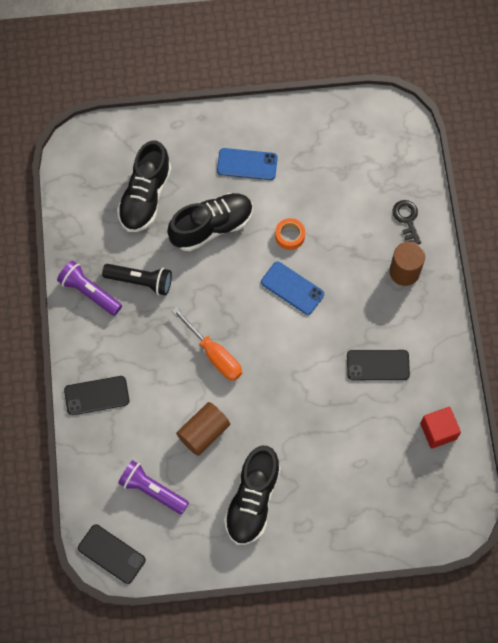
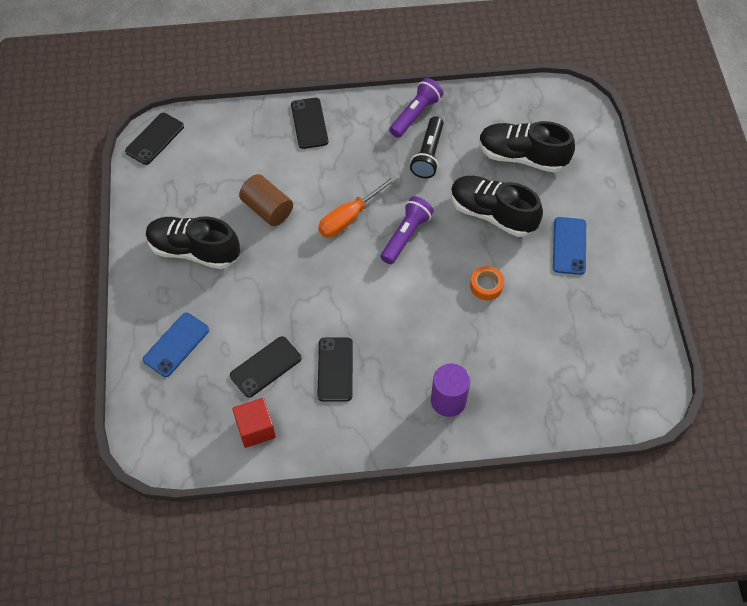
camera: 90 degrees right, 10 degrees down
purple flashlight [118,460,189,514] -> purple flashlight moved to [381,196,434,264]
black shoe [167,193,253,251] -> black shoe turned 150 degrees clockwise [451,176,543,237]
blue phone [261,262,324,315] -> blue phone moved to [143,313,209,377]
brown cylinder [389,242,425,286] -> purple cylinder [431,363,470,417]
black key [393,200,421,244] -> none
none -> black phone [230,336,302,398]

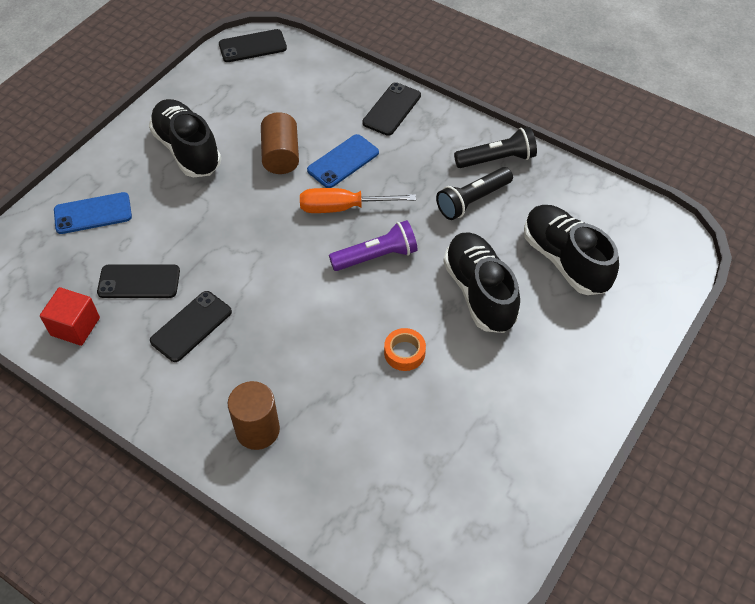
camera: 40 degrees right, 5 degrees down
purple flashlight [389,78,443,138] -> black flashlight [454,127,537,168]
purple cylinder [431,363,470,417] -> brown cylinder [228,381,280,450]
blue phone [553,217,586,275] -> blue phone moved to [307,134,379,188]

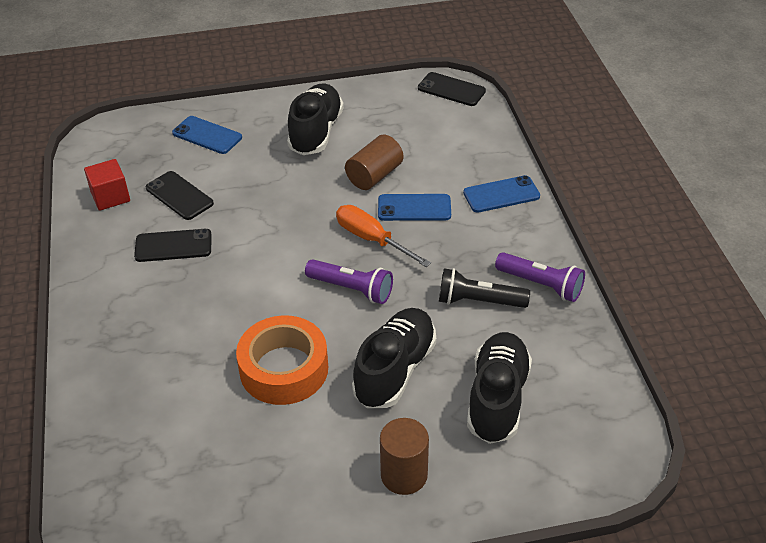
camera: 45 degrees right, 10 degrees down
brown cylinder [228,381,280,450] -> brown cylinder moved to [380,418,429,495]
black phone [362,82,421,136] -> blue phone [463,175,540,213]
orange tape [384,328,426,371] -> orange tape [236,315,328,405], size x2.10
black flashlight [454,127,537,168] -> purple flashlight [495,252,585,302]

